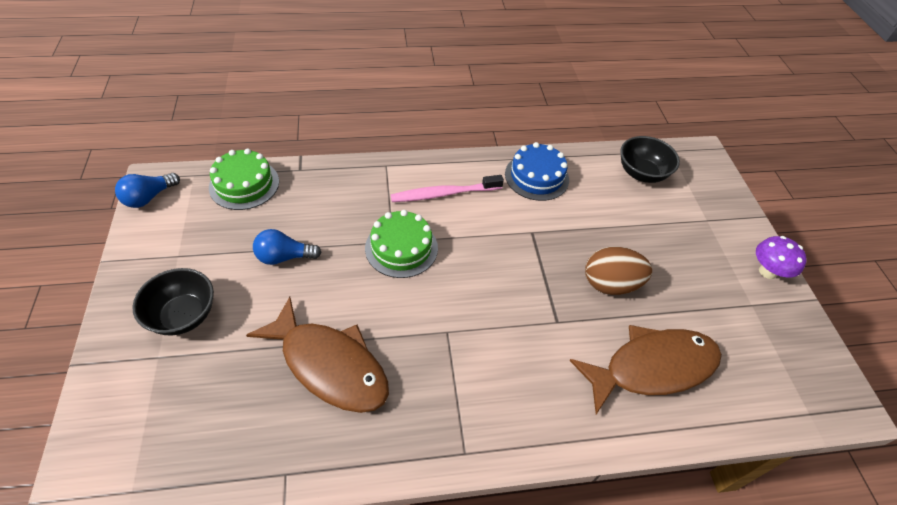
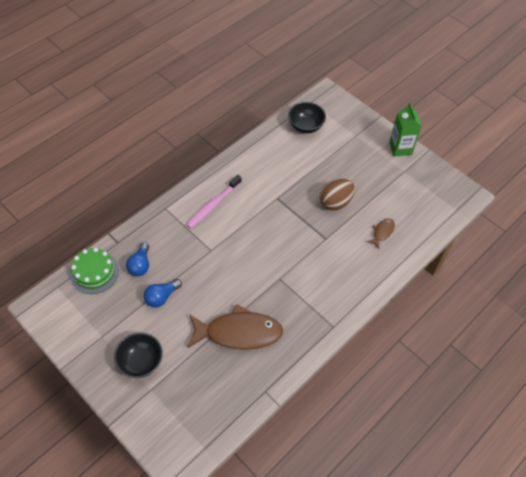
camera: 35 degrees left, 5 degrees up
blue light bulb [115,173,180,208] -> blue light bulb moved to [126,242,149,276]
green cake [365,210,438,278] -> none
blue cake [505,142,569,201] -> none
brown fish [570,325,722,414] -> brown fish [367,219,395,249], size x0.45
purple mushroom [756,236,807,279] -> green carton [389,102,422,157]

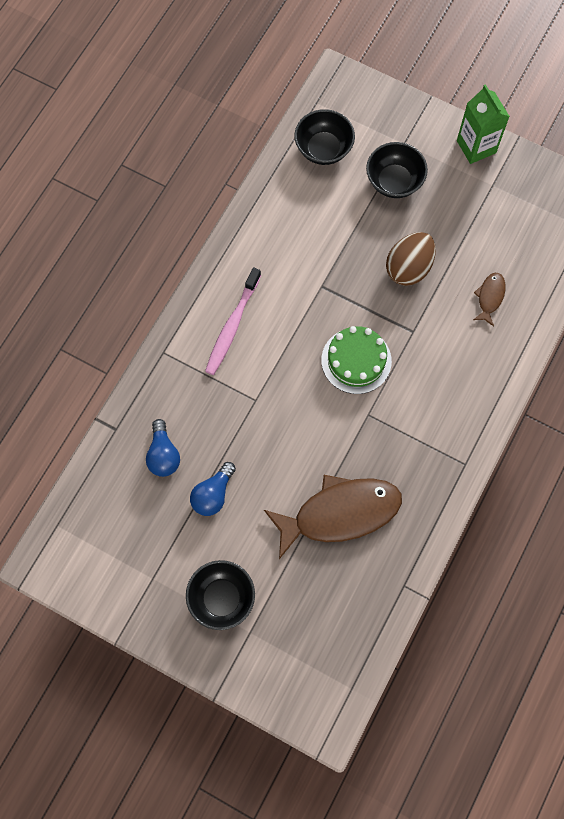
camera: 15 degrees left, 15 degrees up
green cake [70,248,119,294] -> green cake moved to [321,326,392,394]
none -> black bowl [366,142,428,198]

